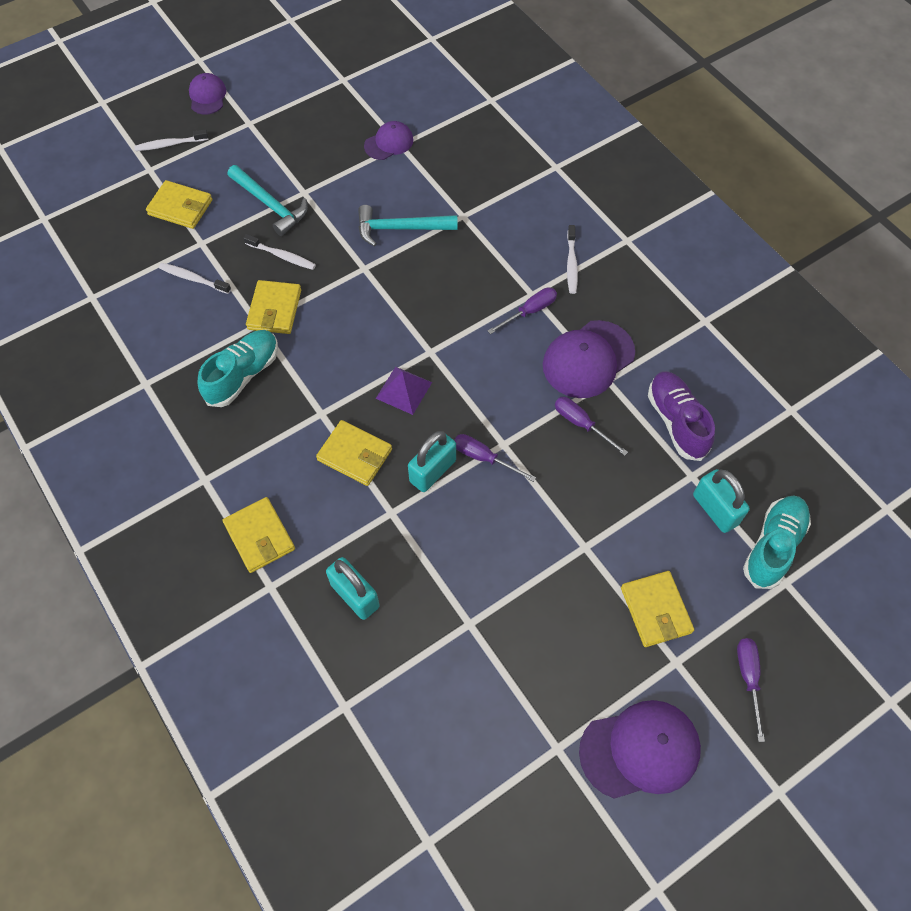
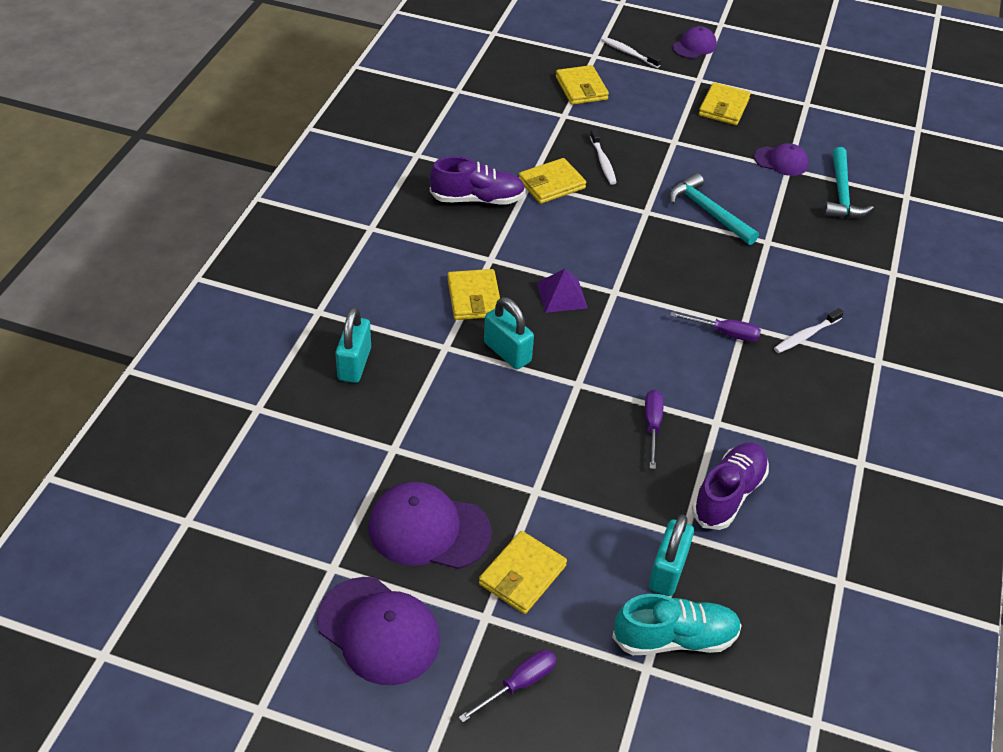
camera: 50 degrees right, 15 degrees down
white toothbrush [159,263,231,294] -> none
turquoise shoe [198,330,278,407] -> purple shoe [430,156,526,205]
yellow wallet [222,497,295,573] -> yellow wallet moved to [699,82,751,125]
turquoise hammer [228,165,308,236] -> turquoise hammer moved to [823,147,874,218]
turquoise padlock [408,431,456,492] -> turquoise padlock turned 45 degrees clockwise [484,297,534,369]
purple screwdriver [454,434,536,482] -> none
purple cap [543,320,635,398] -> purple cap moved to [368,482,492,569]

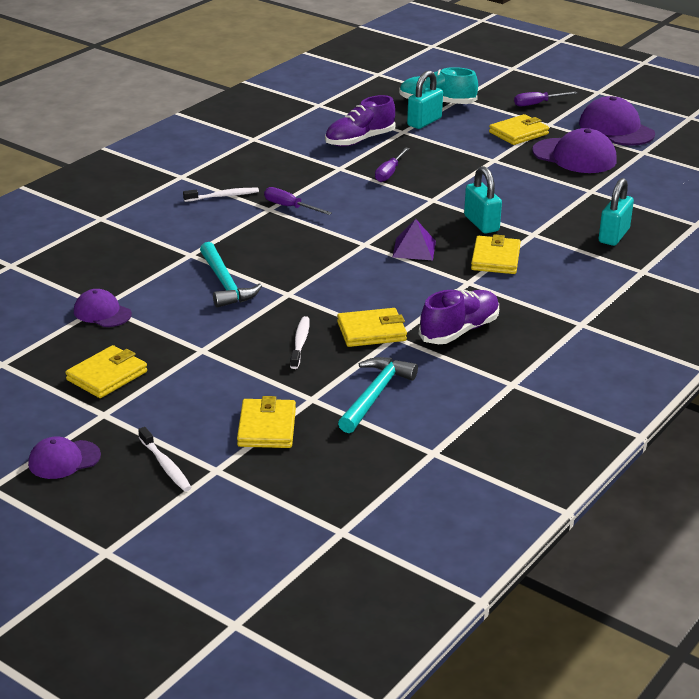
camera: 160 degrees left, 15 degrees down
purple shoe [430,156,526,205] -> purple shoe turned 120 degrees clockwise [419,289,499,344]
turquoise hammer [823,147,874,218] -> turquoise hammer moved to [338,357,418,433]

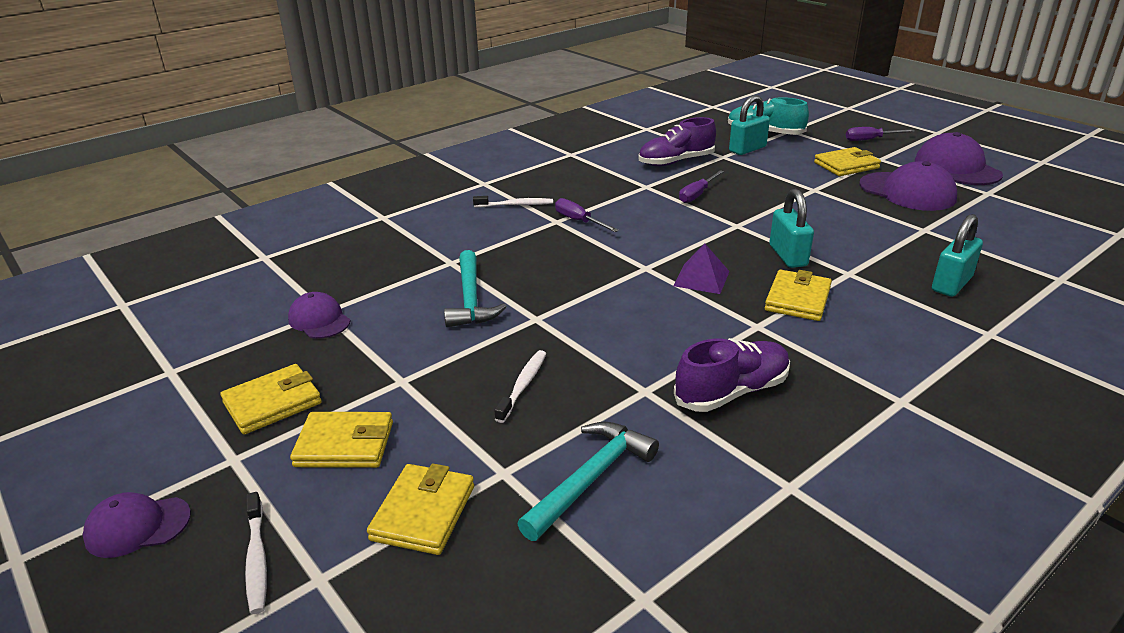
camera: 15 degrees right, 0 degrees up
yellow wallet [337,308,407,347] -> yellow wallet moved to [290,412,393,468]

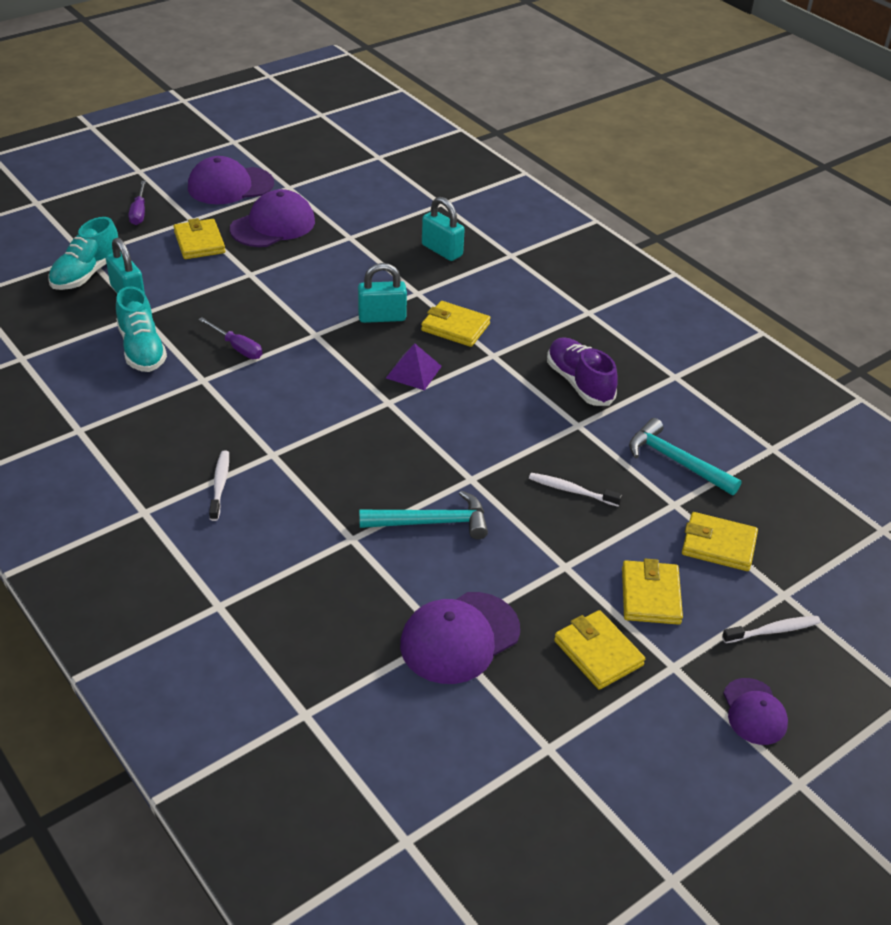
camera: 90 degrees left, 10 degrees up
purple cap [288,292,350,339] -> purple cap [400,592,520,684], size x1.69
purple screwdriver [555,198,619,232] -> none
purple shoe [639,117,716,166] -> turquoise shoe [116,286,167,372]

